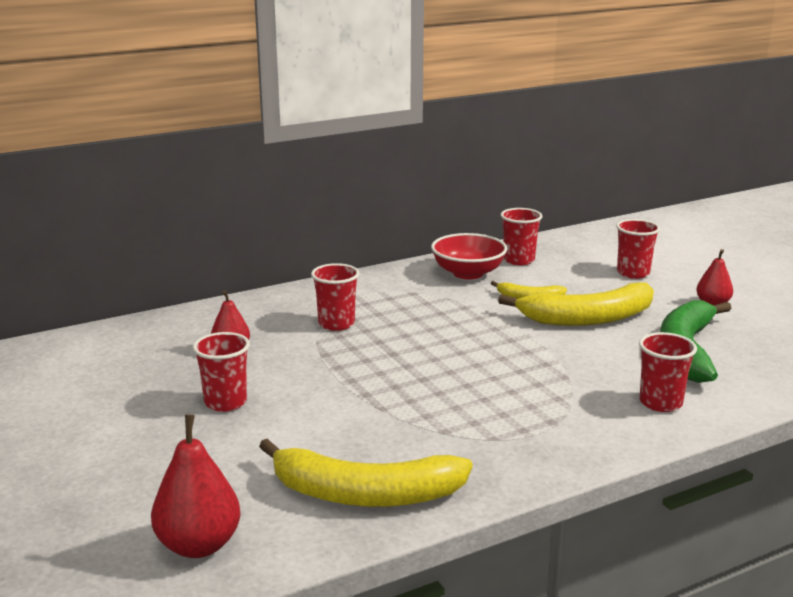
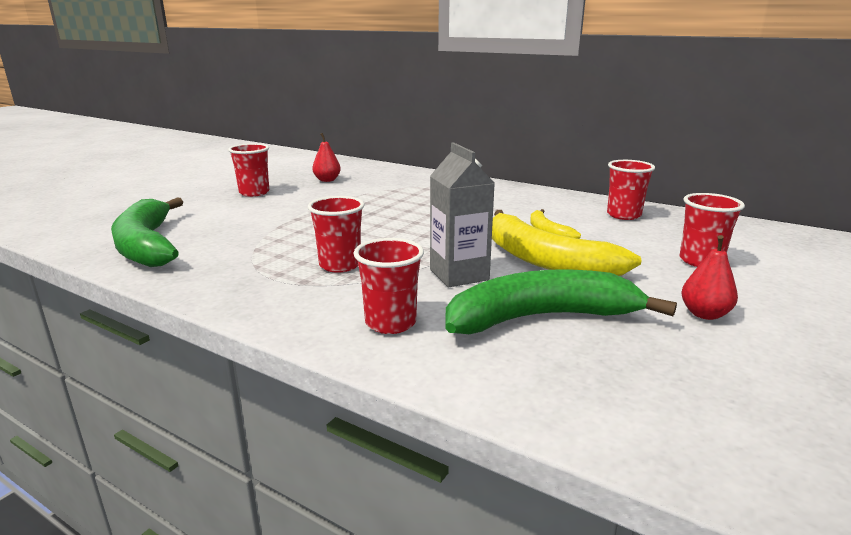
camera: 60 degrees right, 0 degrees up
red pear [151,415,241,558] -> none
yellow banana [259,439,473,507] -> green banana [111,197,183,267]
red cup [311,263,360,331] -> red cup moved to [308,196,365,273]
red bowl [431,233,507,279] -> none
none -> grey carton [430,142,494,287]

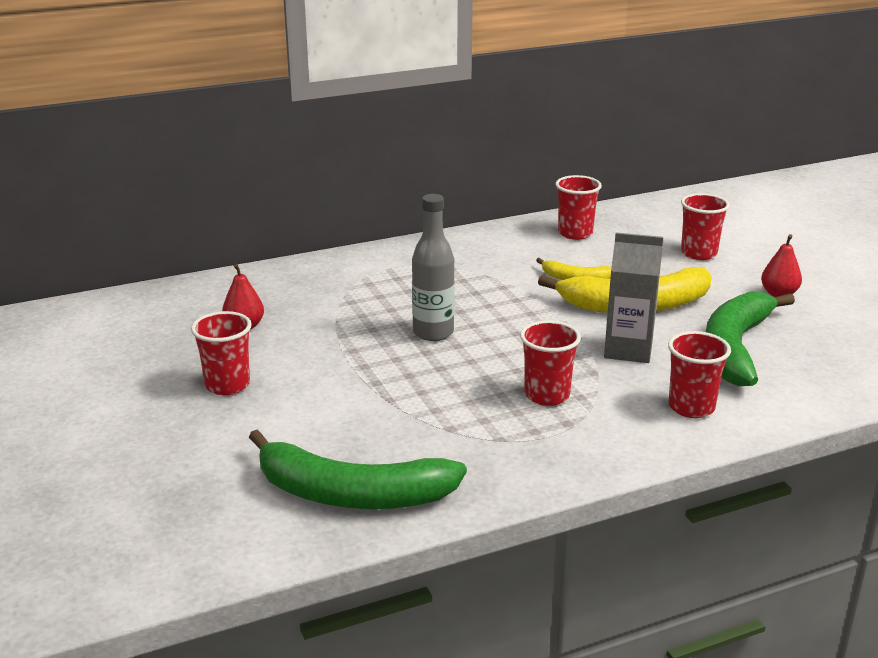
camera: 55 degrees left, 5 degrees up
none -> grey bottle [412,194,455,341]

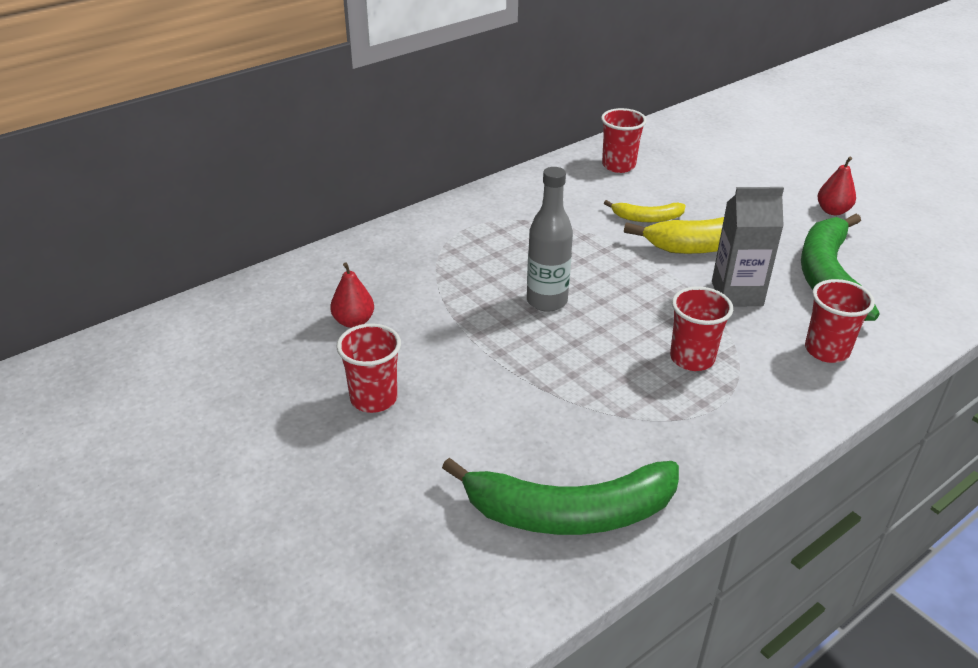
camera: 15 degrees left, 10 degrees up
red cup [681,193,730,260] -> none

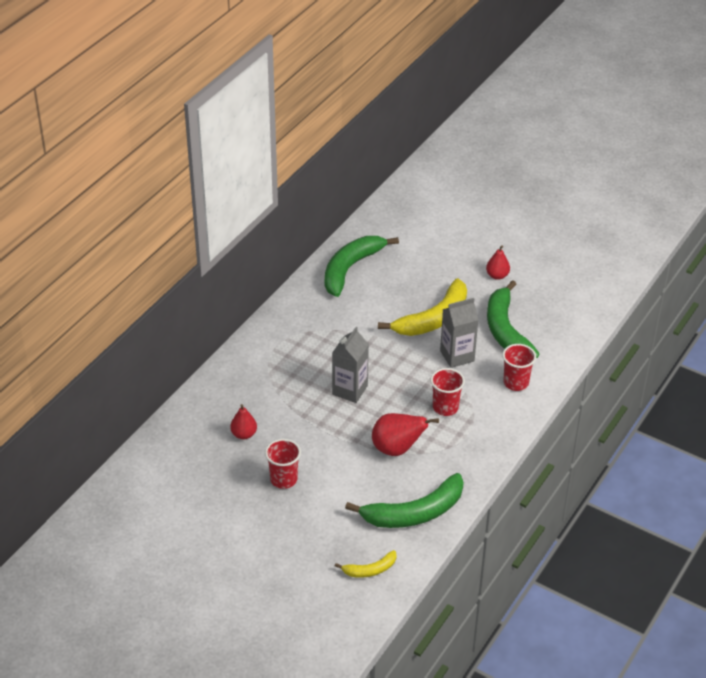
camera: 20 degrees left, 5 degrees up
grey bottle [527,167,573,312] -> grey carton [332,327,369,403]
red cup [601,108,647,173] -> green banana [325,236,399,297]
yellow banana [604,200,686,222] -> yellow banana moved to [335,550,397,578]
none -> red pear [372,413,439,456]

